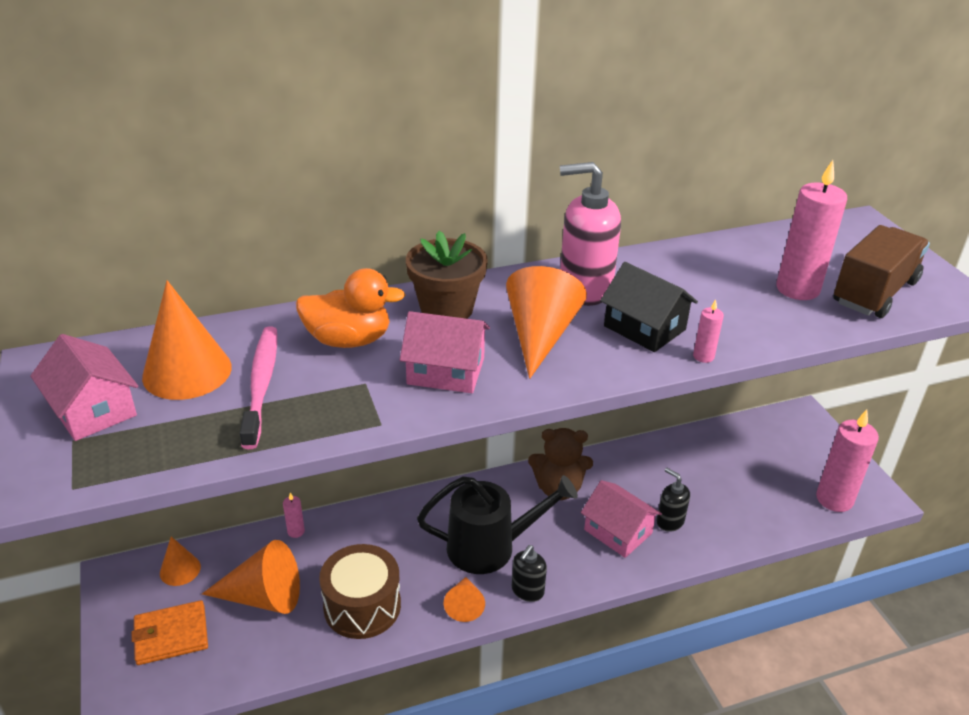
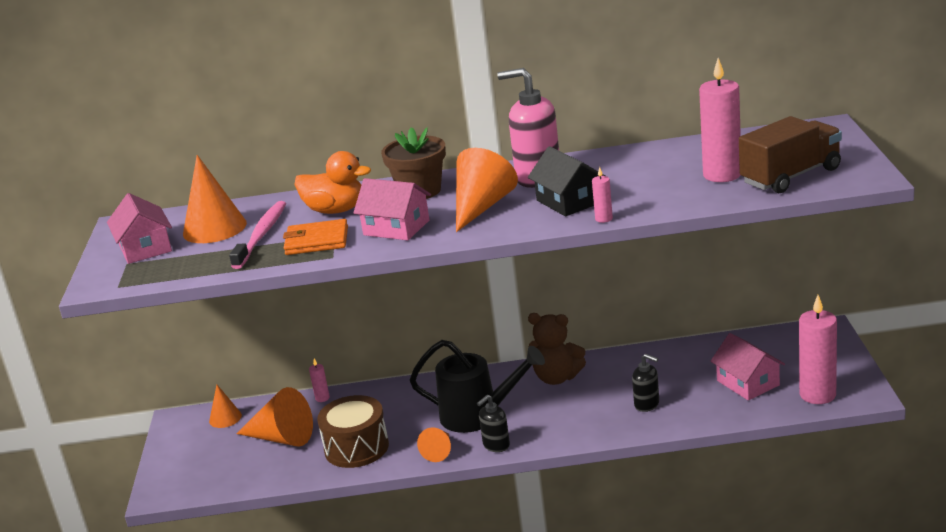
camera: 20 degrees right, 10 degrees down
orange wallet [131,600,208,665] -> orange wallet moved to [283,219,348,255]
pink house [581,480,662,558] -> pink house moved to [711,333,785,400]
black soap dispenser [657,468,690,532] -> black soap dispenser turned 150 degrees clockwise [632,354,659,412]

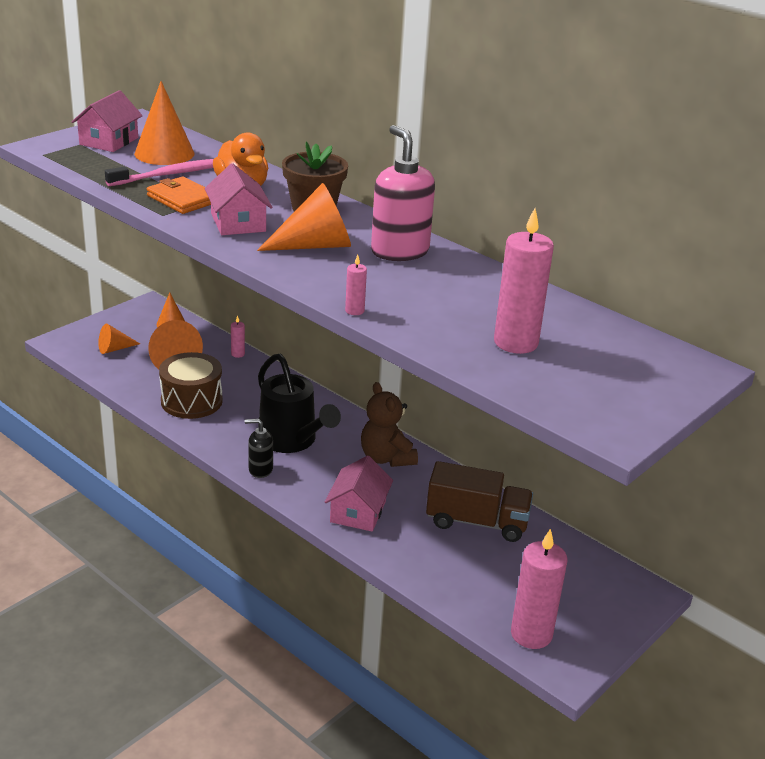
camera: 40 degrees right, 5 degrees up
orange cone [417,427,451,462] -> orange cone moved to [98,324,140,354]
black house [528,146,605,217] -> none
black soap dispenser [632,354,659,412] -> none
pink house [711,333,785,400] -> pink house moved to [325,455,393,532]
brown truck [739,116,842,193] -> brown truck moved to [426,461,533,542]

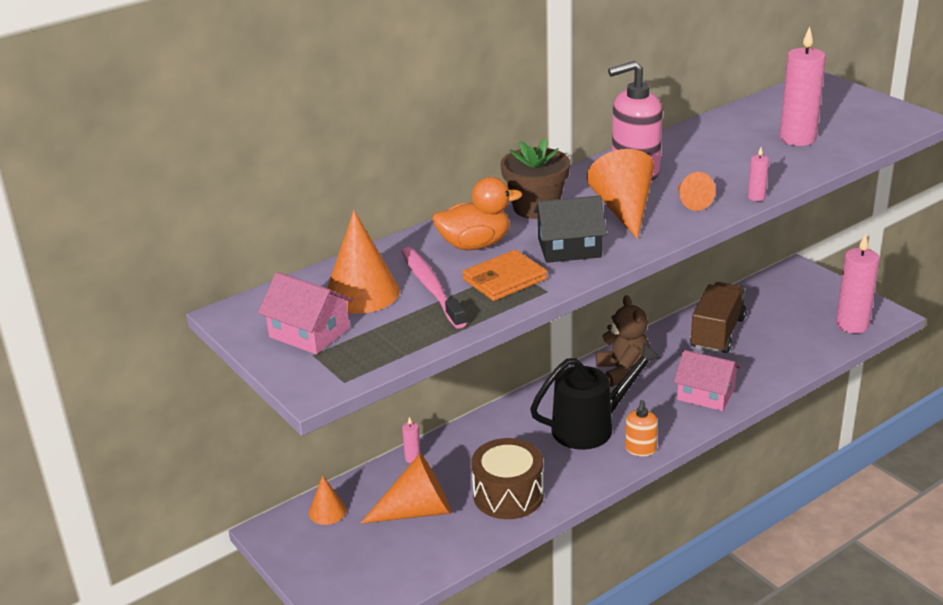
camera: 75 degrees left, 0 degrees up
orange cone [98,324,140,354] -> orange cone moved to [678,172,716,211]
pink house [205,163,272,235] -> black house [534,195,607,263]
black soap dispenser [245,419,273,478] -> orange soap dispenser [625,400,658,456]
brown teddy bear [361,382,418,467] -> brown teddy bear turned 90 degrees counterclockwise [596,295,650,387]

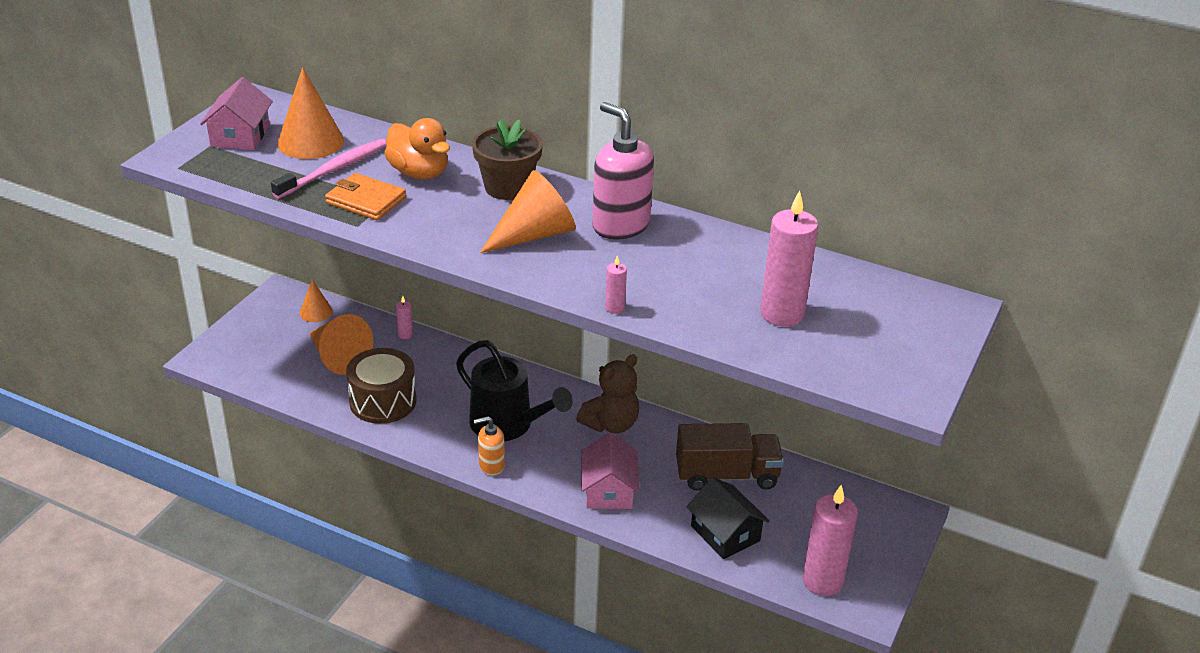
camera: 60 degrees right, 5 degrees up
black house [534,195,607,263] -> black house moved to [686,477,770,559]
orange cone [678,172,716,211] -> none

